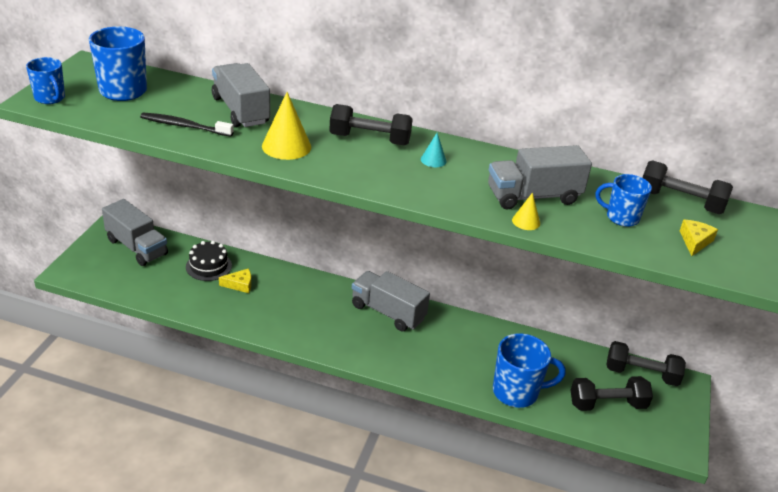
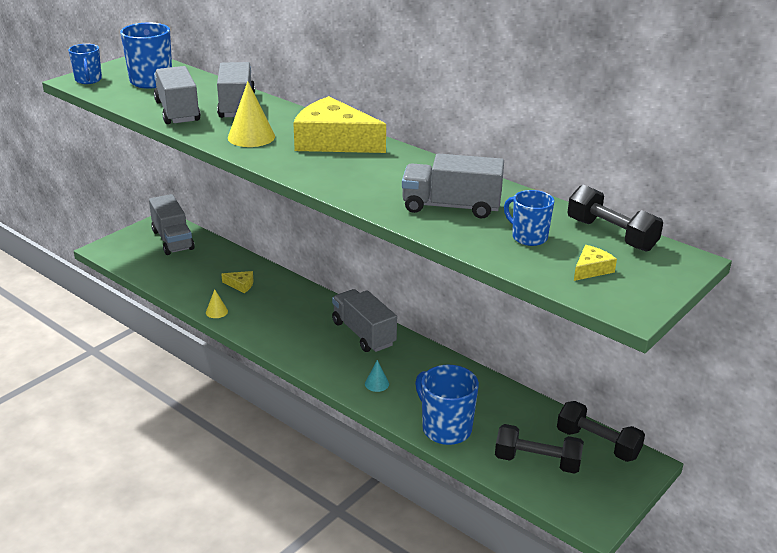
camera: 25 degrees right, 5 degrees down
black toothbrush [140,112,234,137] -> grey truck [154,66,201,124]
black cake [186,241,232,281] -> none
black dumbbell [329,104,413,145] -> yellow cheese [293,96,386,153]
turquoise cone [421,133,446,167] -> turquoise cone moved to [365,360,389,392]
blue mug [493,333,566,408] -> blue mug turned 150 degrees counterclockwise [415,365,479,445]
yellow cone [512,193,540,230] -> yellow cone moved to [206,289,228,318]

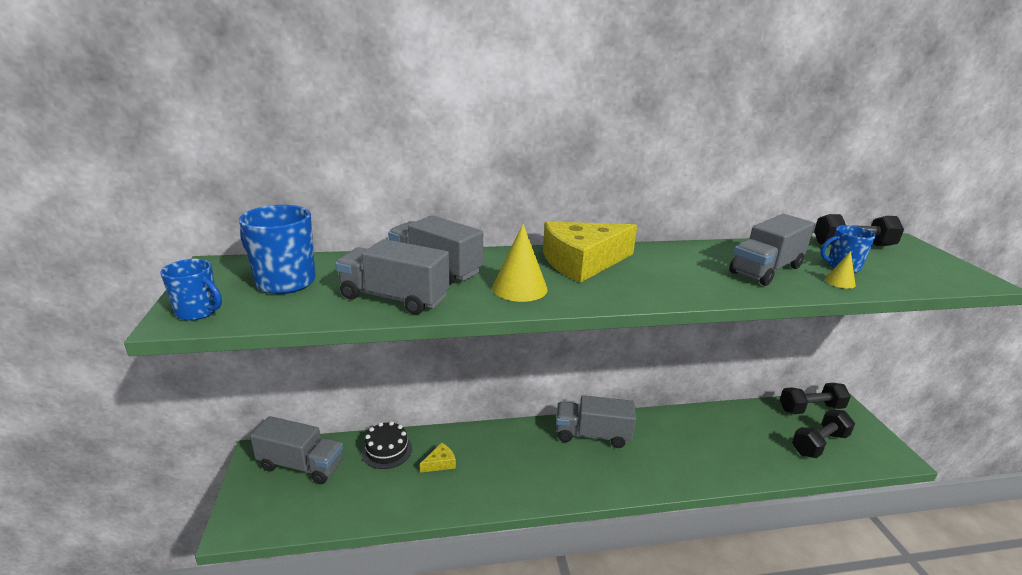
camera: 50 degrees left, 5 degrees down
yellow cone [206,289,228,318] -> yellow cone moved to [825,251,856,289]
turquoise cone [365,360,389,392] -> none
blue mug [415,365,479,445] -> none
yellow cheese [574,245,617,281] -> none
none -> black cake [362,421,412,469]

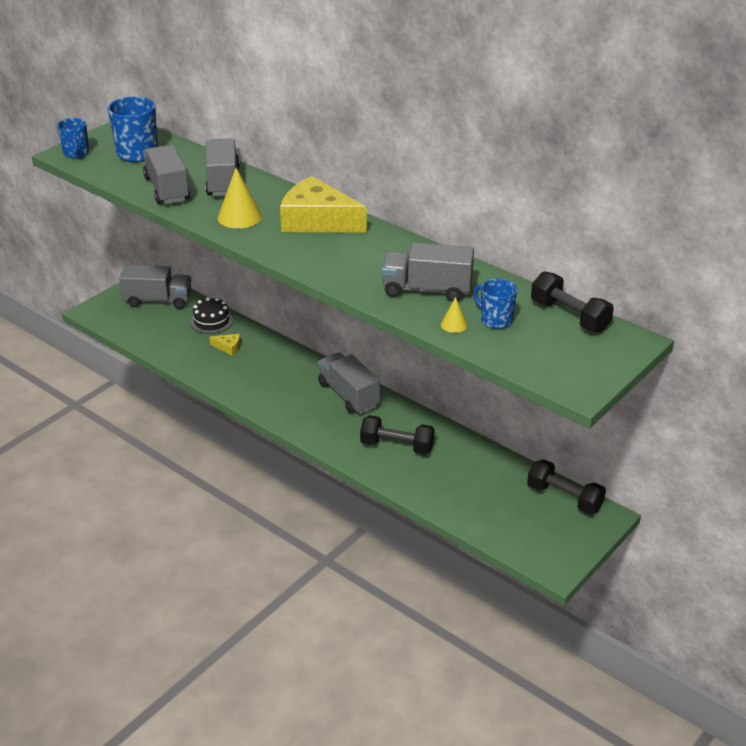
camera: 50 degrees right, 10 degrees up
grey truck [250,416,343,484] -> grey truck turned 60 degrees counterclockwise [119,265,191,309]
black dumbbell [792,409,855,458] -> black dumbbell moved to [360,415,435,455]

